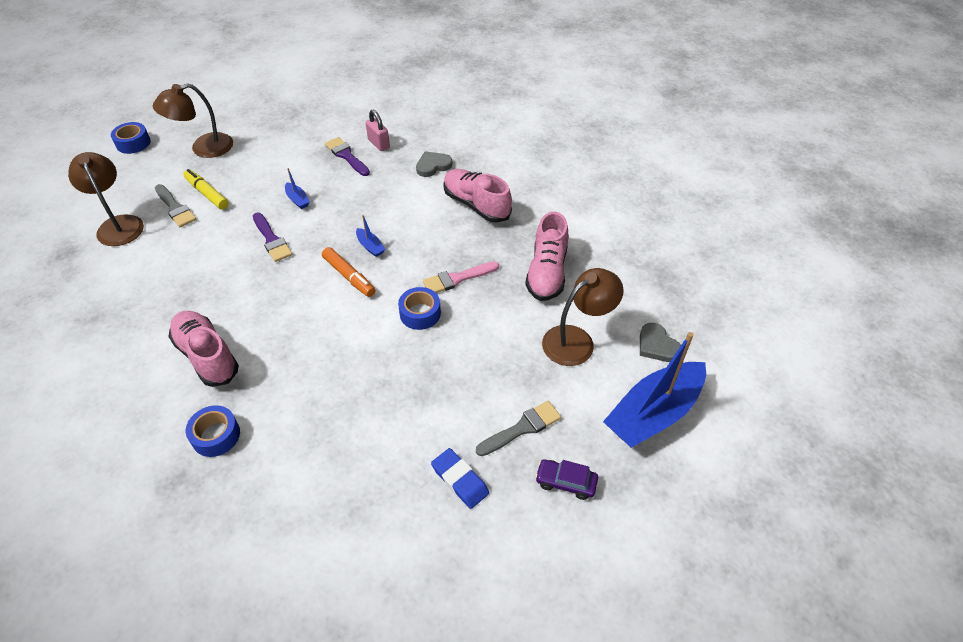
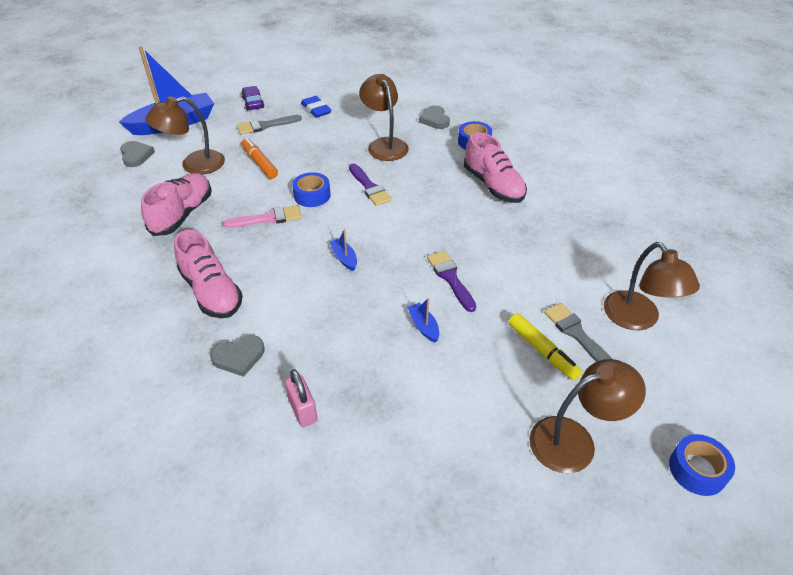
camera: 170 degrees left, 5 degrees down
orange marker [322,247,375,297] -> orange marker moved to [242,138,278,179]
purple brush [325,137,370,176] -> purple brush moved to [349,164,392,206]
purple car [535,459,598,500] -> purple car turned 135 degrees counterclockwise [241,86,264,111]
none -> brown lamp [359,74,409,161]
none -> grey heart [419,105,450,129]

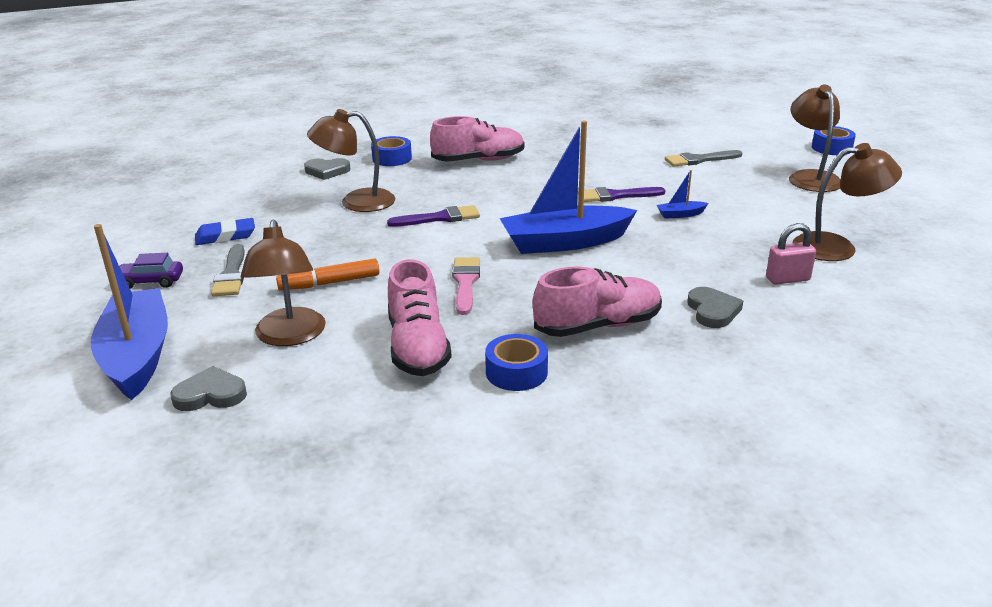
camera: 75 degrees left, 15 degrees down
pink shoe [141,173,212,236] -> pink shoe turned 135 degrees counterclockwise [388,260,452,376]
blue tape [292,172,331,207] -> blue tape moved to [485,334,548,391]
blue boat [330,229,357,271] -> blue boat [499,121,637,254], size x2.49
yellow marker [508,313,582,380] -> none
brown lamp [604,242,700,330] -> brown lamp moved to [793,143,902,261]

